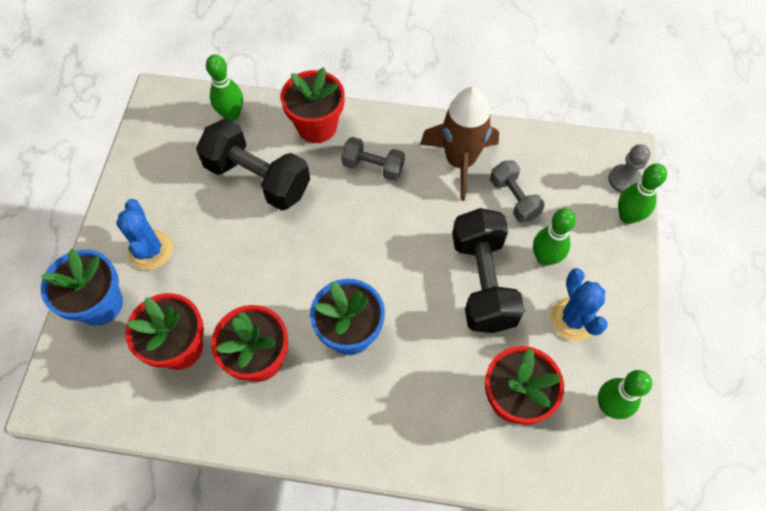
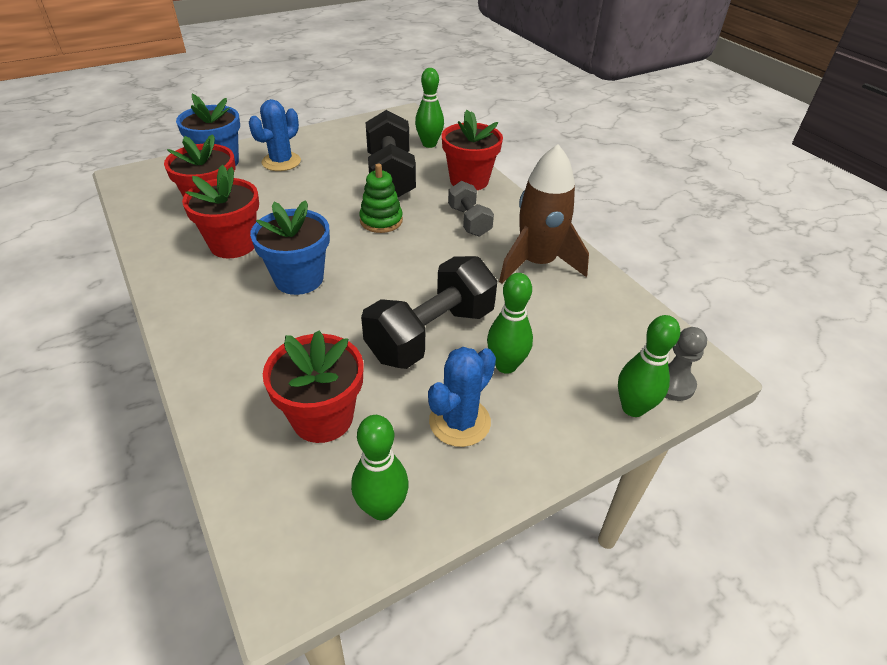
camera: 50 degrees right, 20 degrees down
grey dumbbell [490,160,545,223] -> none
none -> green stacking toy [359,164,403,233]

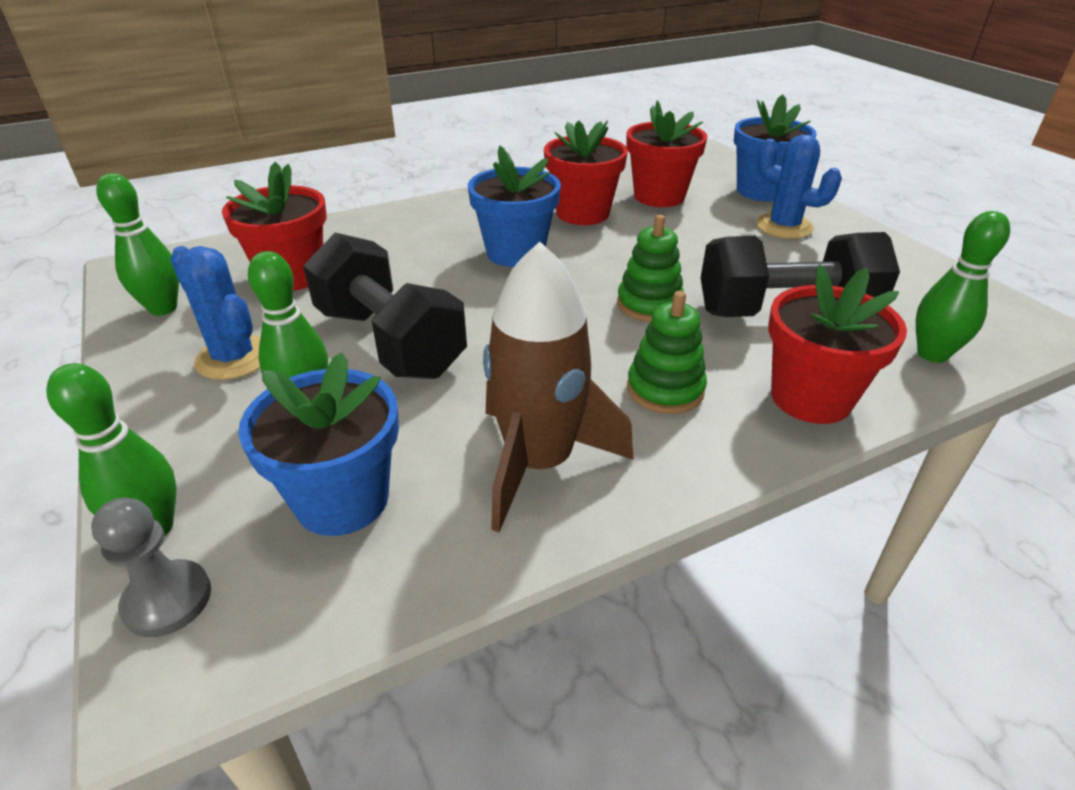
camera: 95 degrees right, 5 degrees down
grey dumbbell [448,181,494,236] -> green stacking toy [627,291,707,414]
none -> blue flower pot [238,352,399,536]

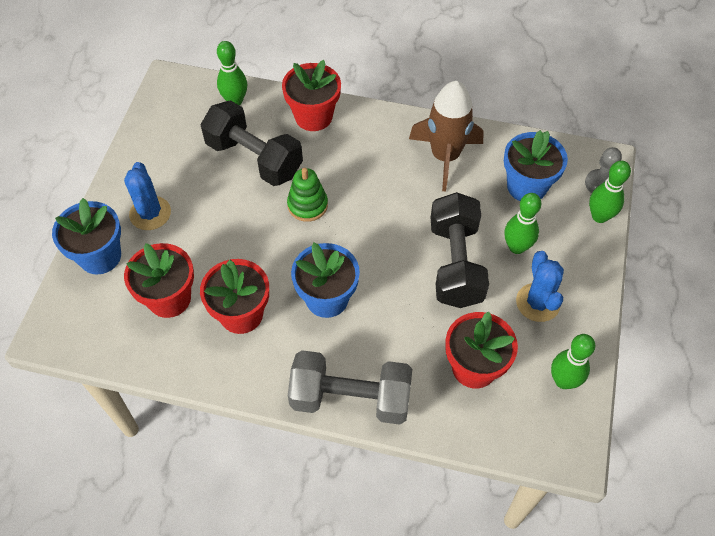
camera: 140 degrees left, 20 degrees up
green stacking toy [627,291,707,414] -> none
none -> grey dumbbell [288,350,412,425]

